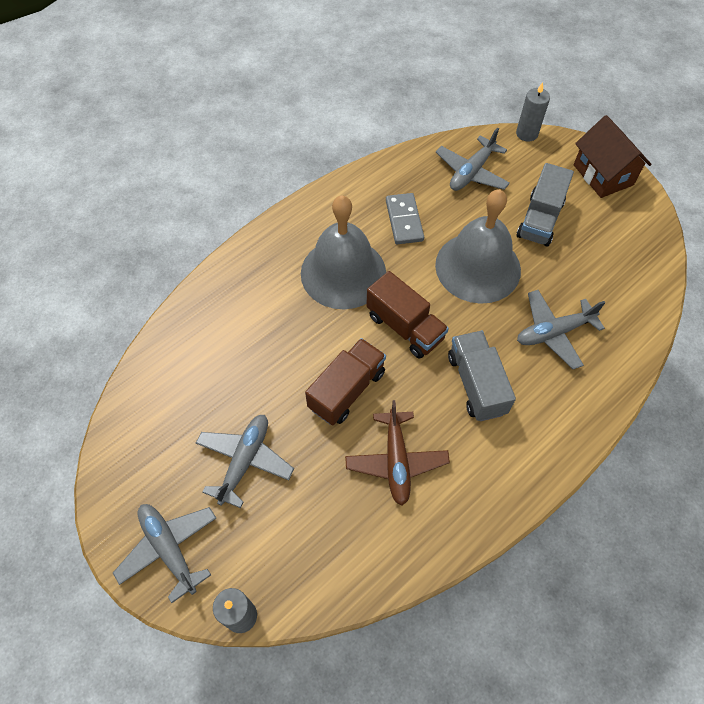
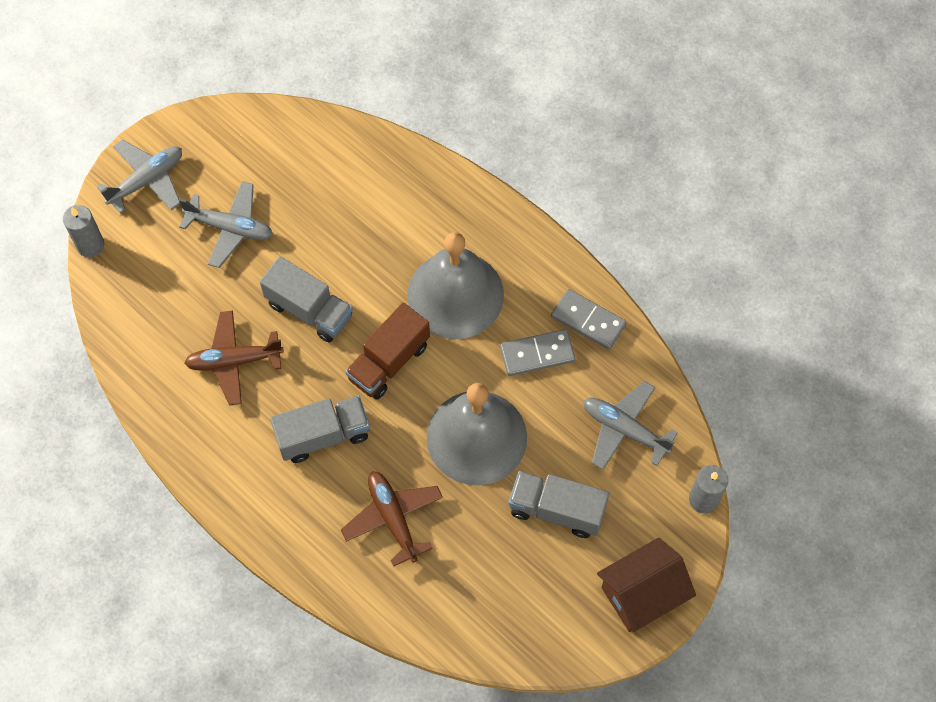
camera: 85 degrees right, 5 degrees up
brown truck [305,338,386,425] -> grey truck [260,256,353,342]
grey plane [517,290,606,369] -> brown plane [341,471,443,566]
none -> grey domino [551,289,627,350]

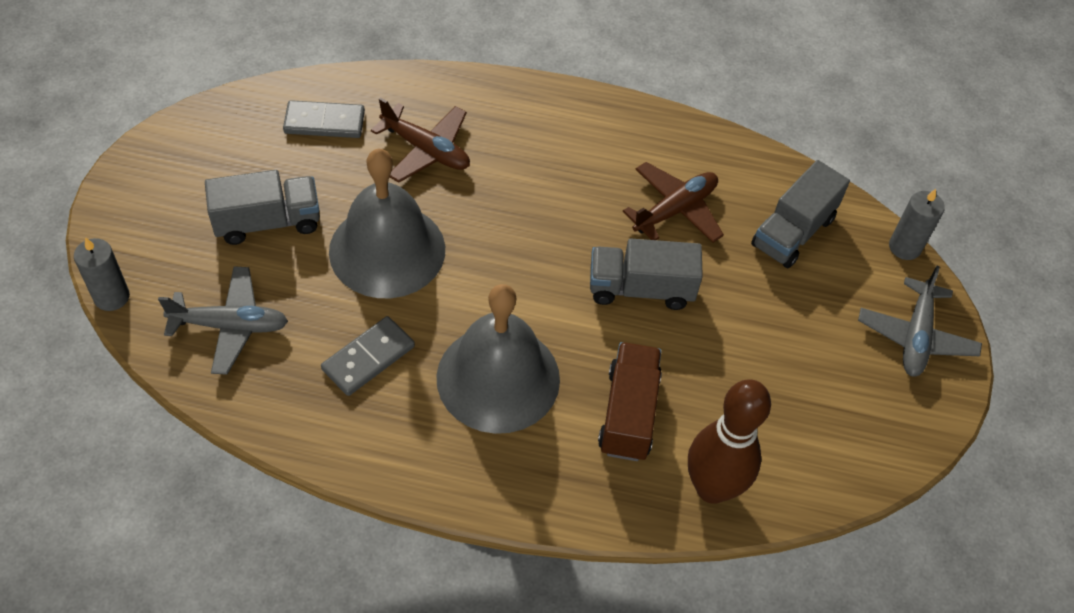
camera: 145 degrees right, 10 degrees down
grey plane [179,181,273,268] -> none
grey truck [270,395,370,463] -> grey truck moved to [751,160,850,268]
brown truck [345,302,430,400] -> brown truck moved to [598,342,662,461]
grey domino [551,289,627,350] -> grey domino moved to [283,100,365,138]
brown house [597,538,696,632] -> none
none -> brown bowling pin [688,379,771,504]

